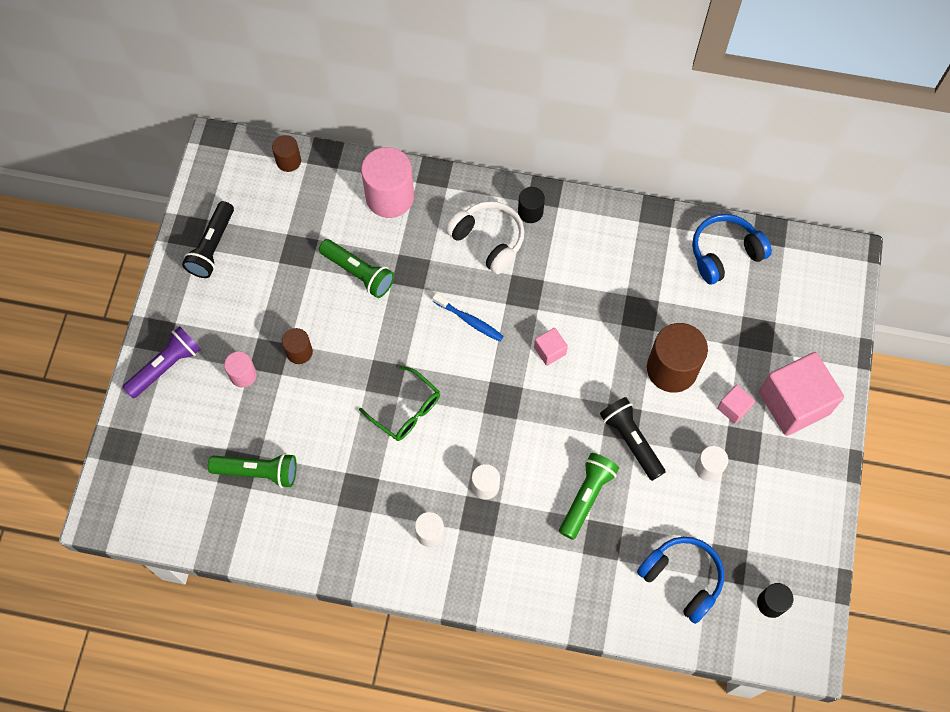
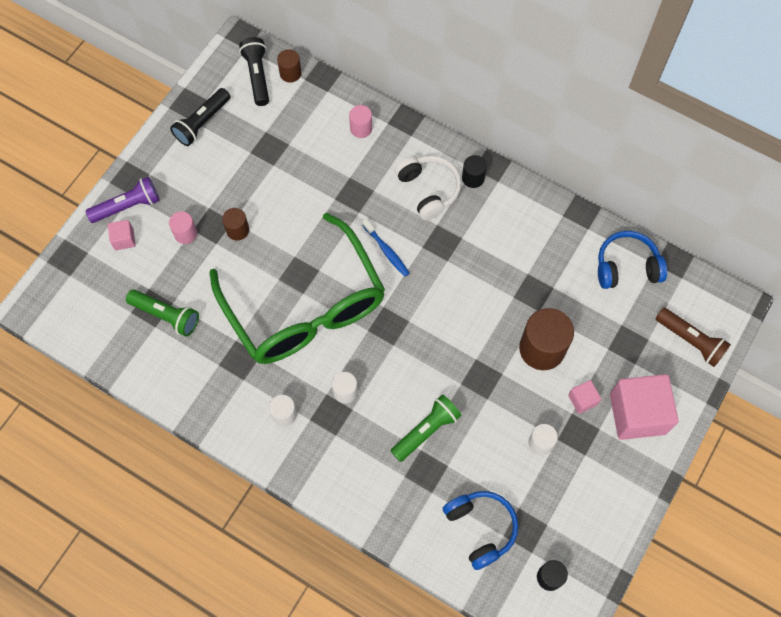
camera: 20 degrees right, 0 degrees up
green flashlight [319,239,394,298] -> none
green glasses [359,366,440,441] -> green glasses [209,213,385,364], size x2.49
pink cylinder [361,147,414,218] -> pink cylinder [349,105,372,138], size x0.52
pink cube [534,328,568,366] -> pink cube moved to [108,220,136,250]
black flashlight [600,397,665,481] -> black flashlight moved to [239,37,269,106]
none -> brown flashlight [655,308,731,367]

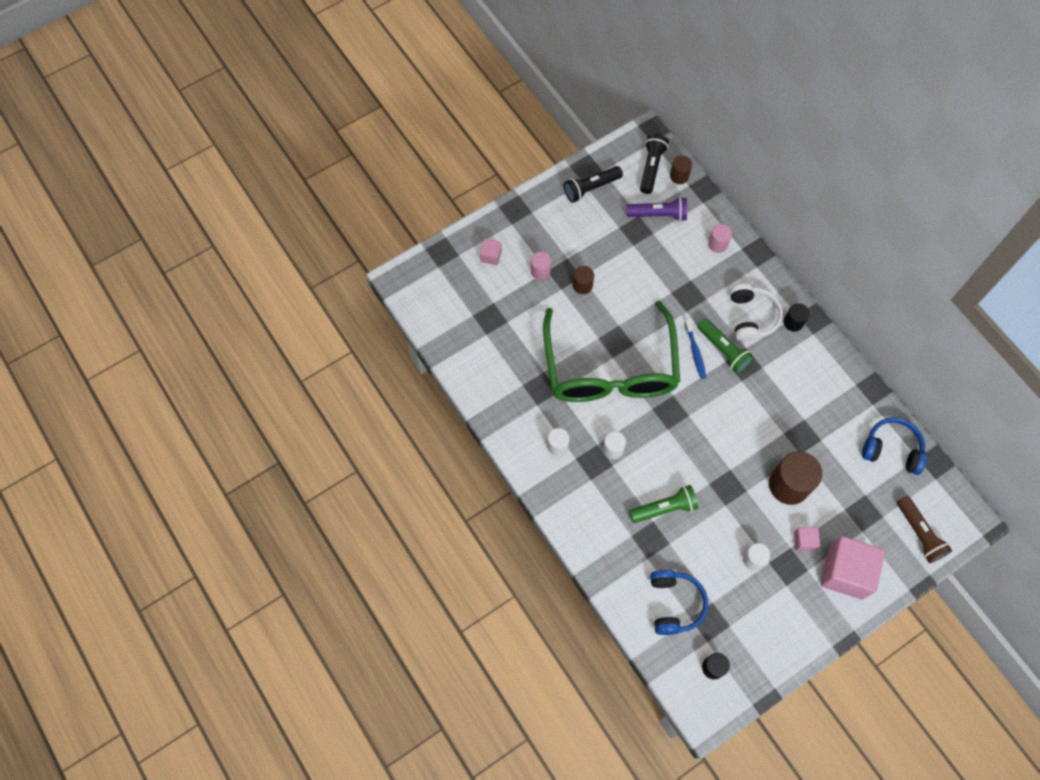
camera: 25 degrees right, 0 degrees up
purple flashlight [86,177,160,223] -> purple flashlight moved to [626,197,687,221]
green flashlight [126,290,199,337] -> green flashlight moved to [697,318,754,374]

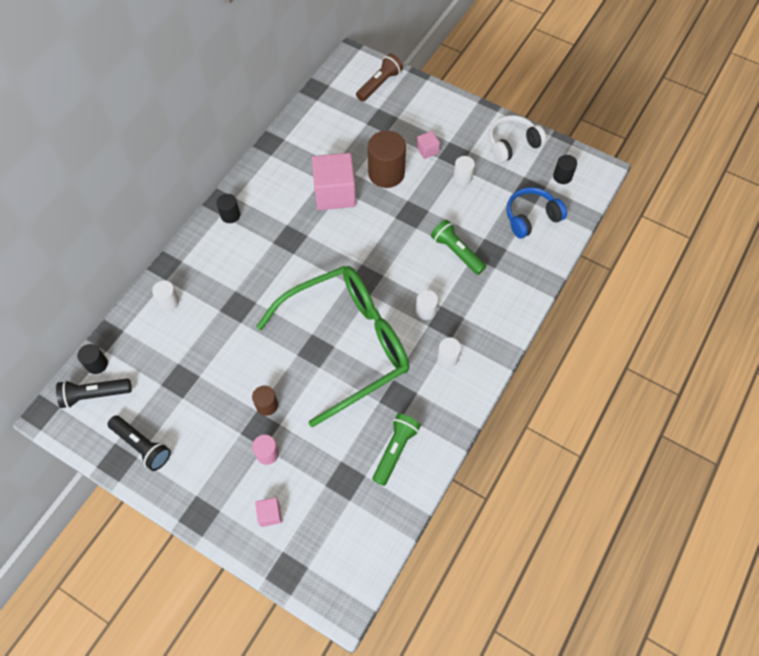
camera: 115 degrees left, 5 degrees down
purple flashlight [626,197,687,221] -> none
brown cylinder [670,155,692,184] -> black cylinder [77,344,108,374]
blue toothbrush [684,319,706,379] -> none
green flashlight [697,318,754,374] -> green flashlight moved to [372,413,421,486]
pink cylinder [708,224,732,253] -> white cylinder [152,280,179,311]
white headphones [730,284,783,342] -> white headphones moved to [489,115,546,163]
pink cube [820,536,885,600] -> pink cube moved to [312,153,356,210]
blue headphones [862,417,927,475] -> none

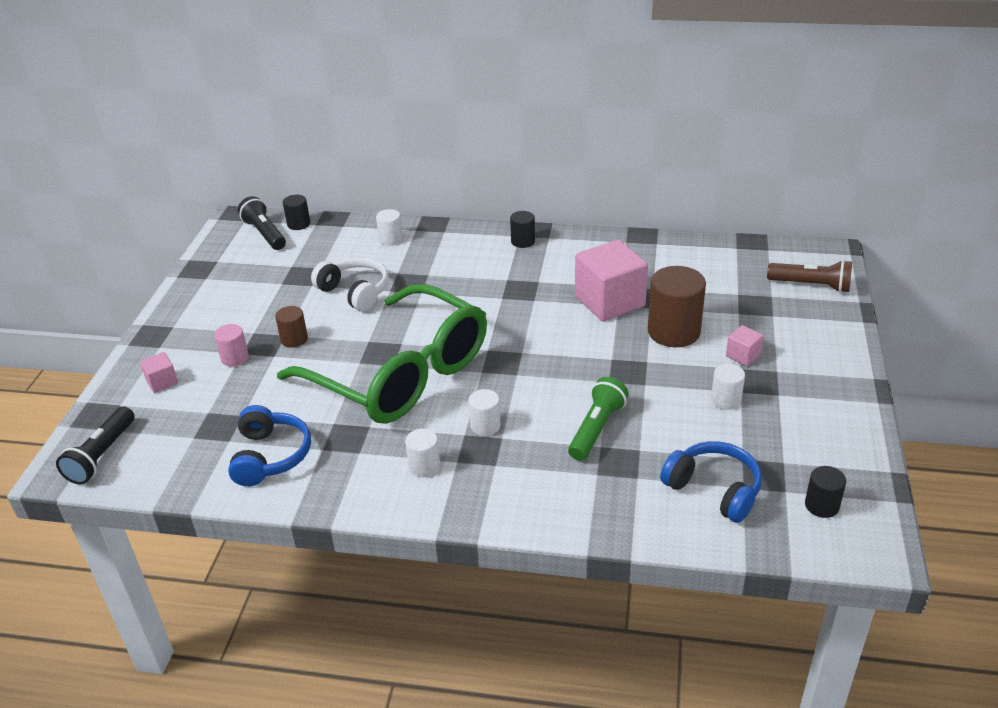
camera: 70 degrees right, 25 degrees down
black flashlight [108,415,171,471] -> black flashlight moved to [56,406,135,484]
green flashlight [372,413,421,486] -> blue headphones [228,405,311,486]
white headphones [489,115,546,163] -> white headphones moved to [311,257,389,311]

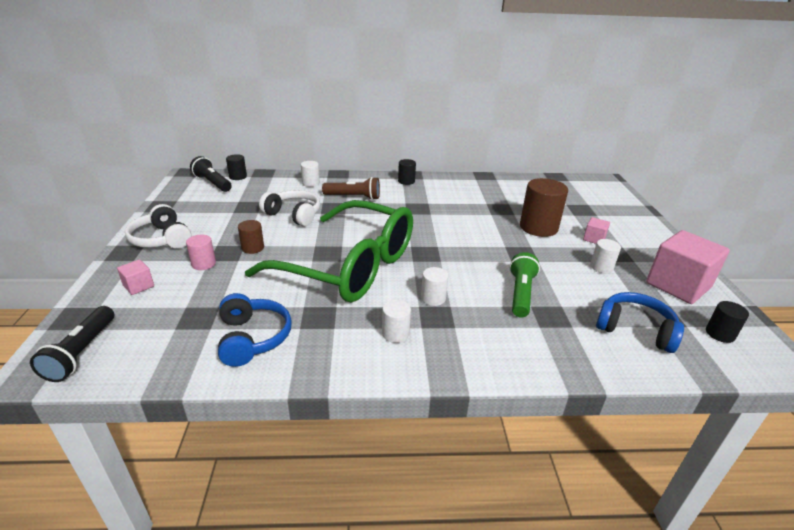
camera: 15 degrees left, 5 degrees down
pink cube [575,240,648,321] -> pink cube moved to [646,230,730,304]
brown flashlight [767,260,852,293] -> brown flashlight moved to [322,177,380,200]
none -> white headphones [125,204,192,249]

